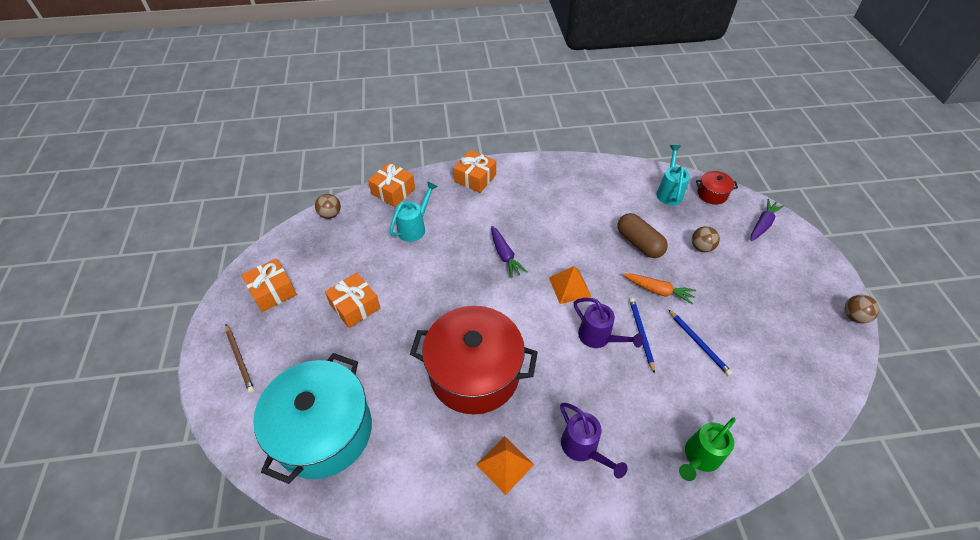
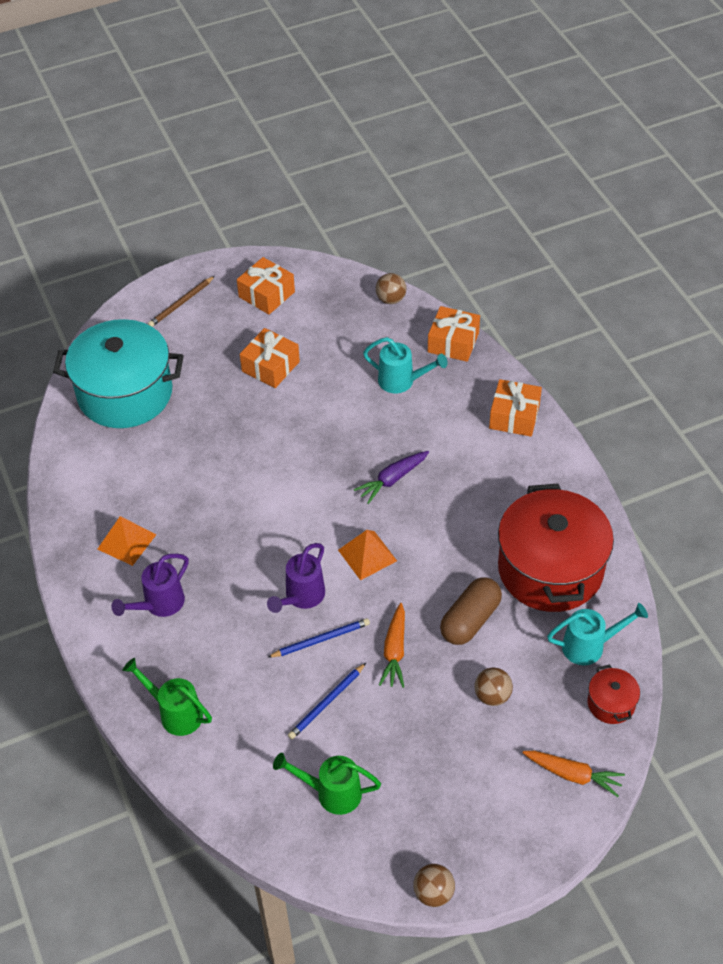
camera: 75 degrees right, 0 degrees up
red pot [410,306,538,414] -> red pot moved to [498,484,614,612]
purple carrot [751,199,784,241] -> orange carrot [522,751,625,797]
none -> green watering can [273,753,381,815]

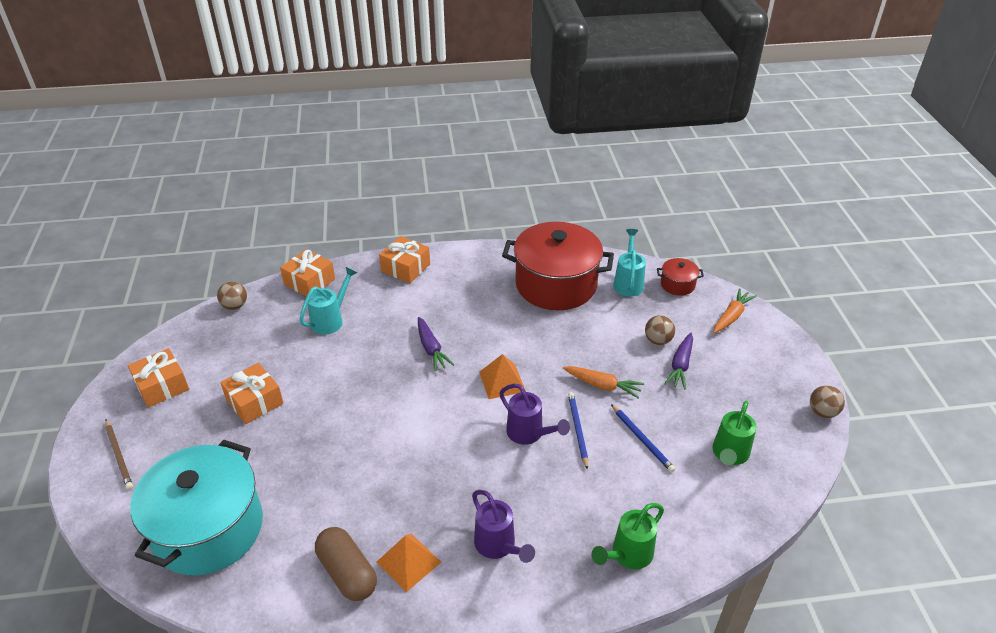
camera: 75 degrees left, 10 degrees down
brown capsule [440,577,502,645] -> brown capsule moved to [315,527,377,601]
none -> purple carrot [664,333,693,390]

